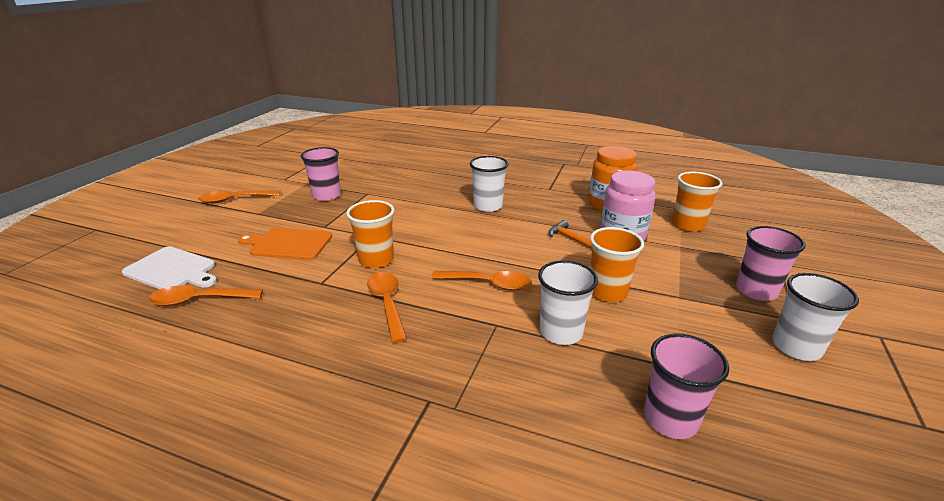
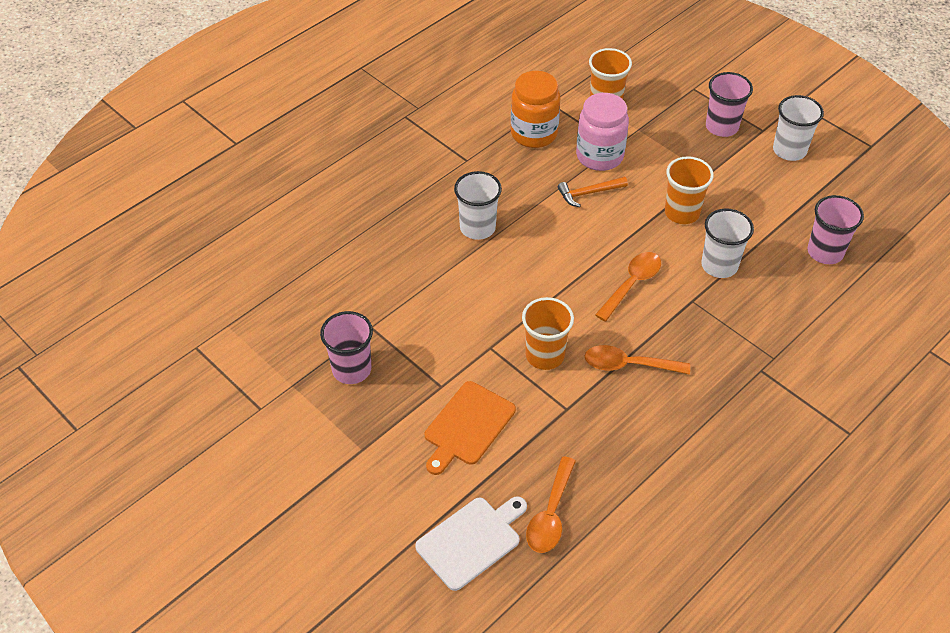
camera: 65 degrees left, 20 degrees up
orange spoon [198,190,280,204] -> none

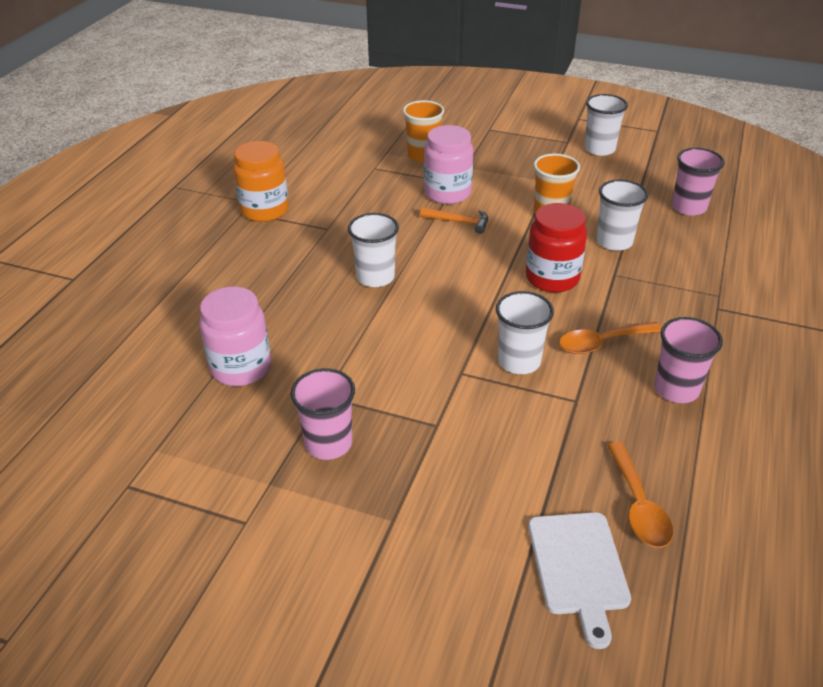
camera: 25 degrees left, 10 degrees down
white cutting board [415,496,527,591] -> white cutting board turned 150 degrees clockwise [528,512,631,649]
orange cutting board [425,381,516,475] -> none
orange jar [511,71,560,148] -> orange jar moved to [233,141,289,222]
orange cup [522,297,574,370] -> white cup [496,291,554,374]
orange hammer [558,177,628,207] -> orange hammer turned 120 degrees counterclockwise [420,207,488,234]
orange spoon [595,252,661,322] -> red jar [526,203,587,293]
pink cup [706,72,753,137] -> pink cup moved to [654,317,723,403]
none -> pink jar [200,287,271,386]

